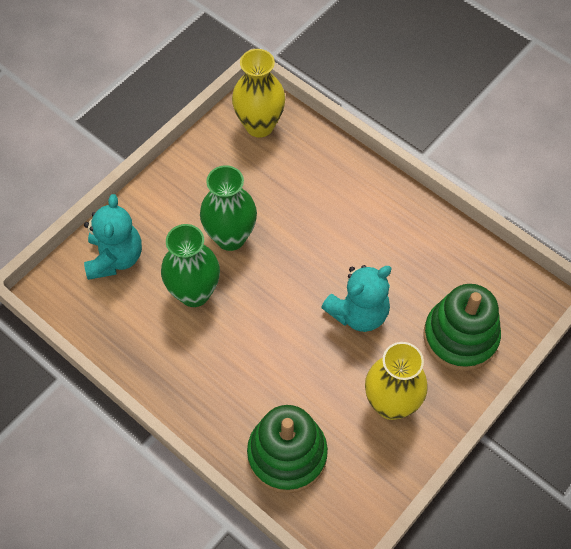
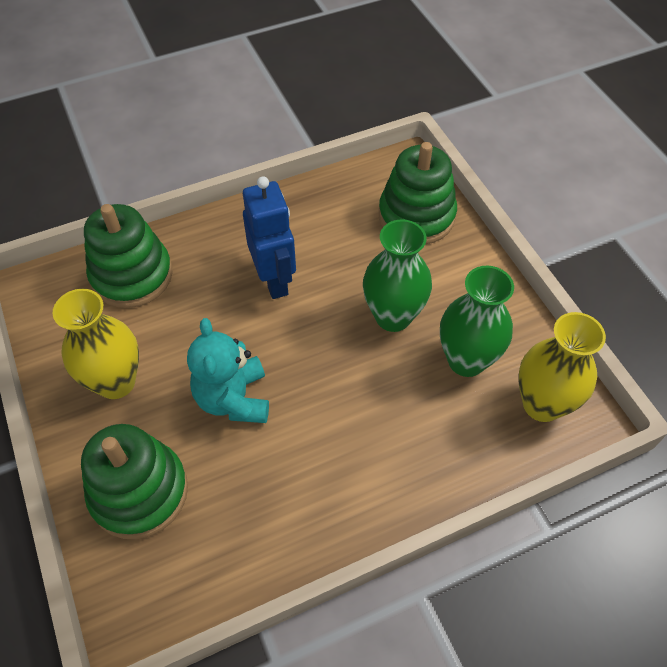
camera: 115 degrees right, 5 degrees down
turquoise teddy bear [84,194,142,280] -> green stacking toy [379,142,457,244]
green vase [161,224,220,307] -> green vase moved to [440,266,514,377]
none -> blue robot [243,176,296,299]

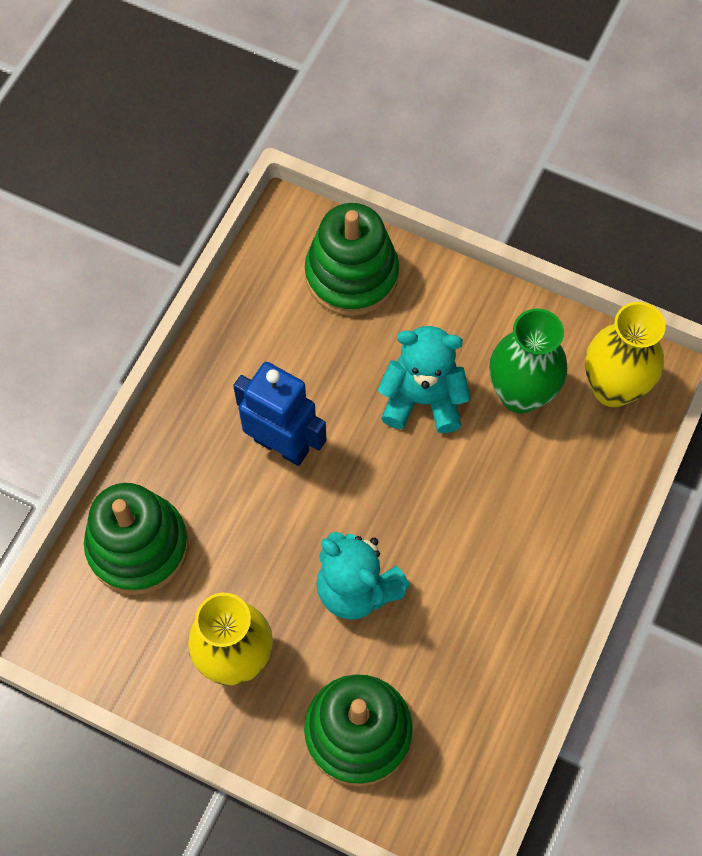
camera: 40 degrees left, 10 degrees up
green vase [363,219,432,332] -> turquoise teddy bear [378,326,470,433]

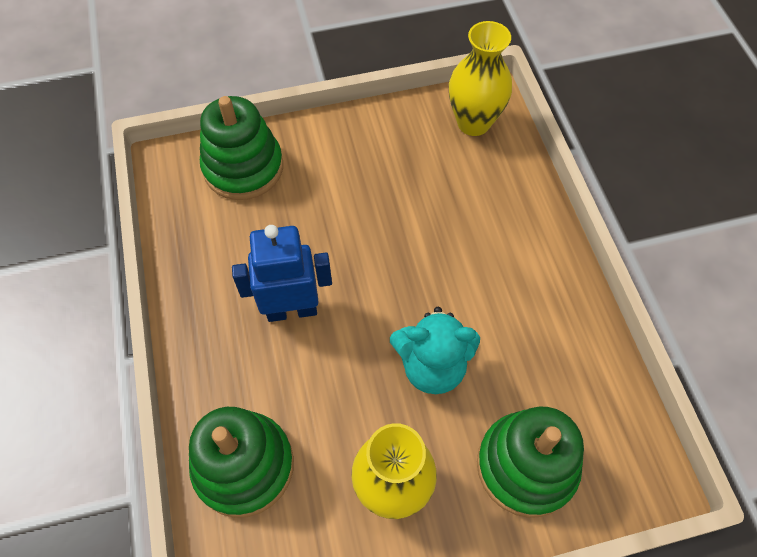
camera: 40 degrees left, 5 degrees down
turquoise teddy bear [378,326,470,433] -> none
green vase [489,308,567,414] -> none

